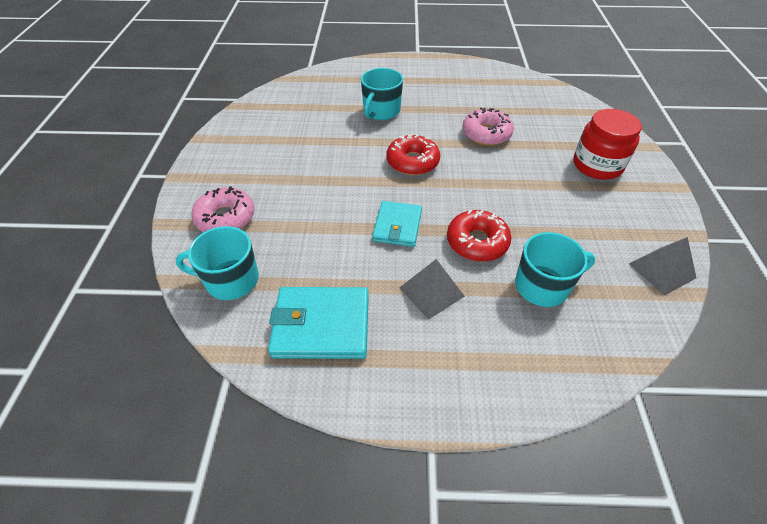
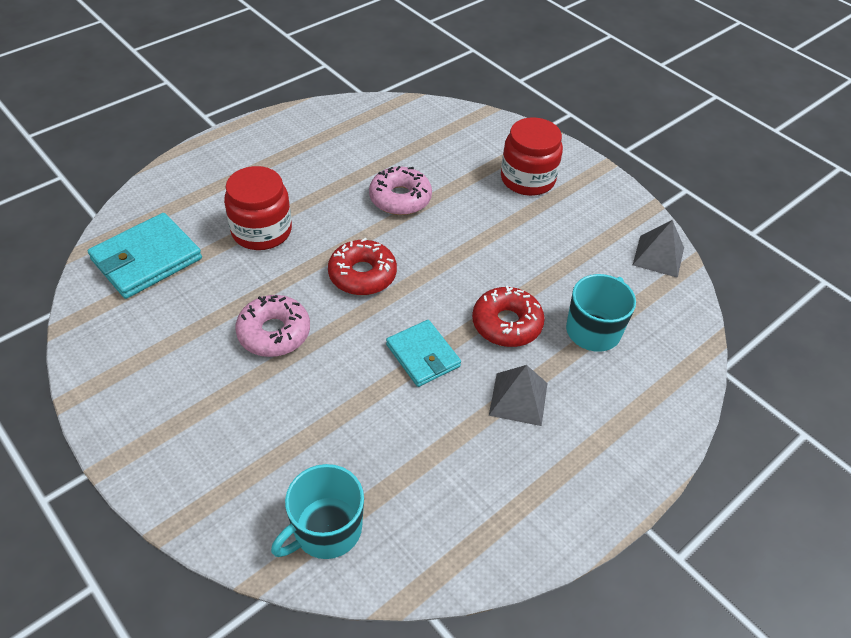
camera: 45 degrees left, 0 degrees up
pink donut [192,186,254,232] -> pink donut moved to [235,295,310,357]
turquoise wallet [268,287,369,359] -> turquoise wallet moved to [88,213,202,299]
turquoise mug [361,68,403,120] -> red jar [224,166,292,250]

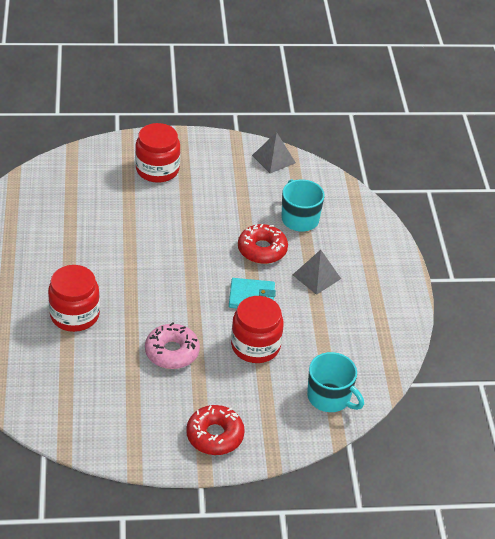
camera: 55 degrees left, 5 degrees down
turquoise wallet [88,213,202,299] -> none
turquoise mug [271,464,364,559] -> turquoise mug turned 45 degrees counterclockwise [307,352,364,412]
red donut [328,238,397,295] -> red donut moved to [186,405,245,455]
pink donut [369,166,432,215] -> none
none -> red jar [231,296,284,363]

